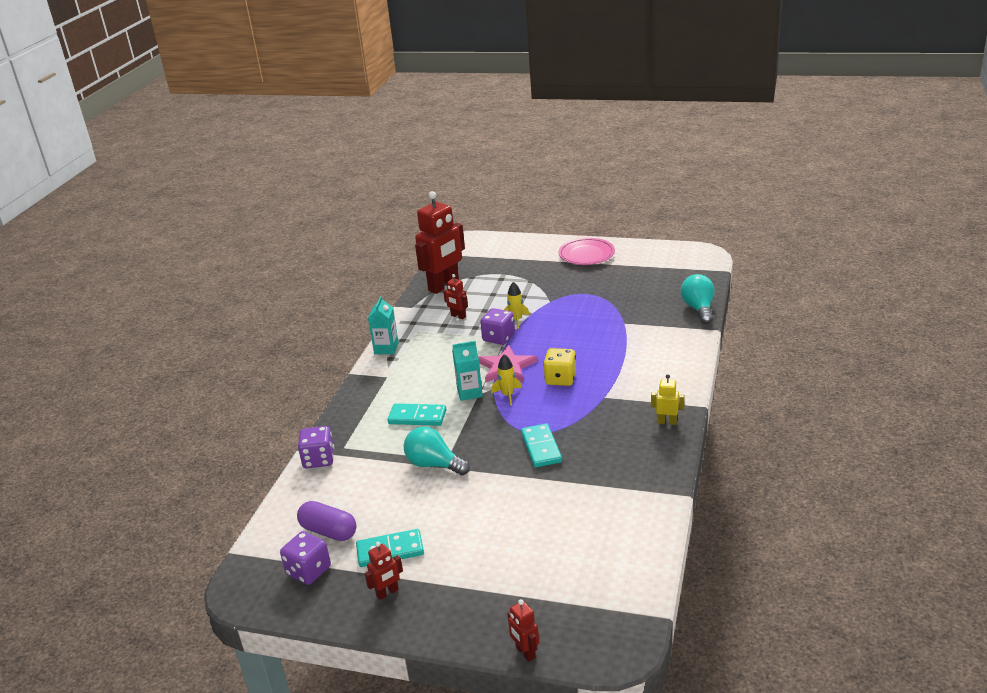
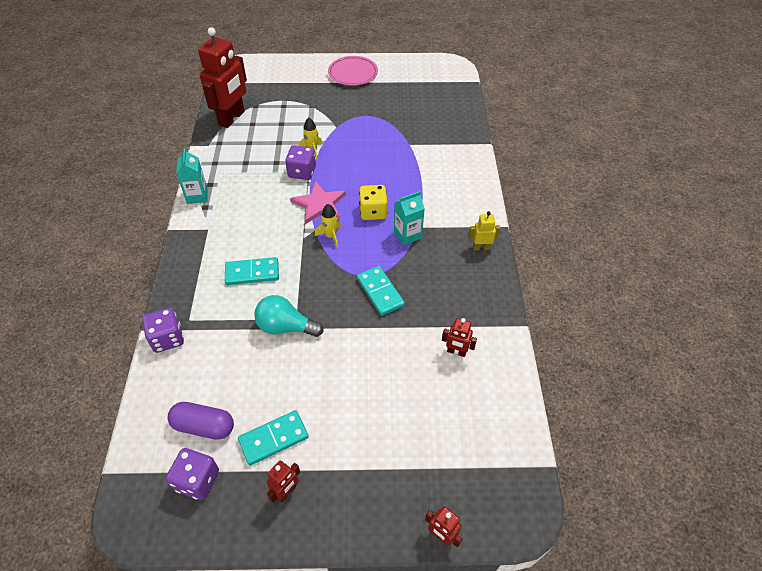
camera: 20 degrees left, 20 degrees up
red robot [443,274,468,319] -> red robot moved to [442,318,477,357]
turquoise carton [452,341,483,401] -> turquoise carton moved to [394,191,425,245]
turquoise light bulb [681,274,715,324] -> none

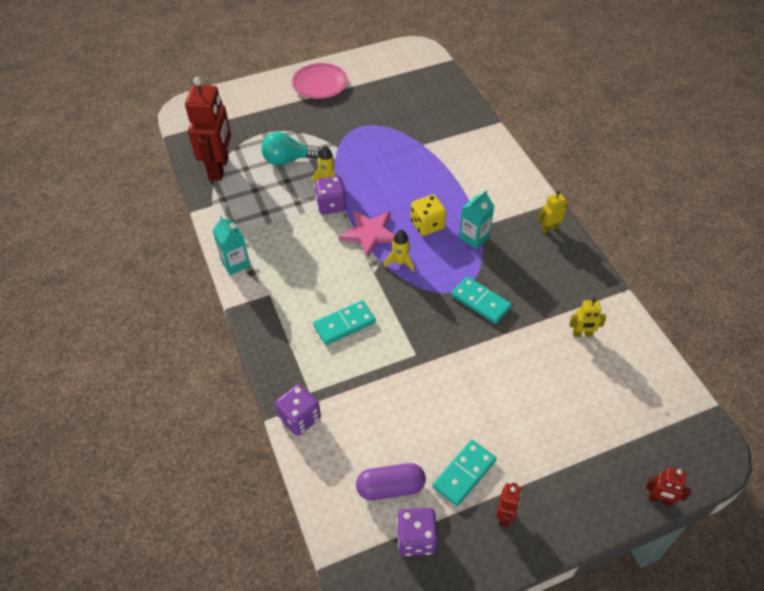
camera: 20 degrees left, 0 degrees up
turquoise light bulb [254,295,324,337] -> turquoise light bulb moved to [261,132,321,166]
red robot [442,318,477,357] -> yellow robot [569,298,606,337]

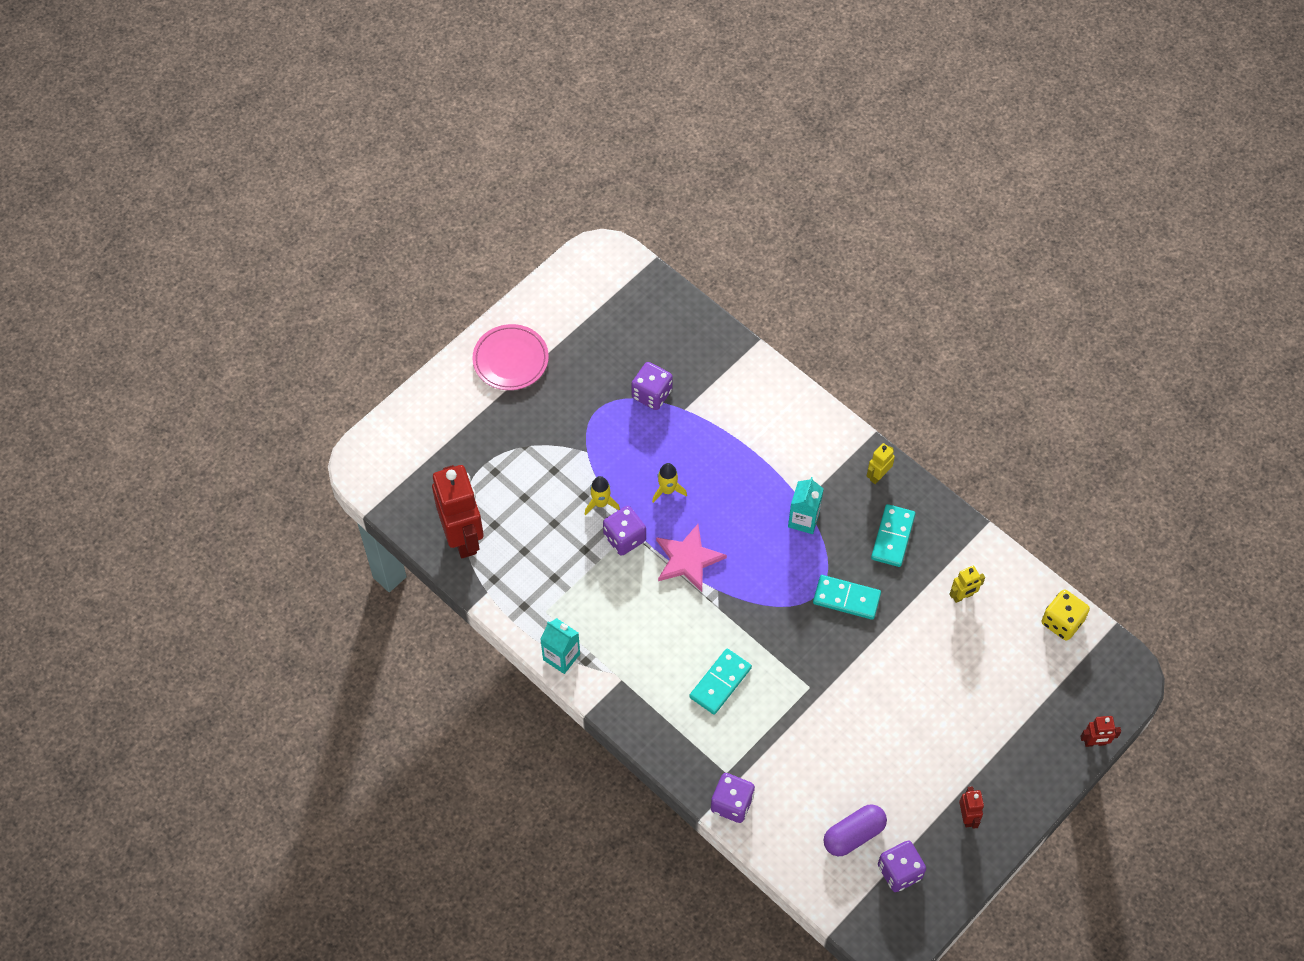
camera: 25 degrees left, 10 degrees up
turquoise light bulb [261,132,321,166] -> none
yellow rocket [384,230,414,272] -> yellow rocket moved to [652,463,687,503]
yellow dice [411,195,446,236] -> yellow dice moved to [1041,590,1090,641]
turquoise domino [432,440,497,506] -> turquoise domino moved to [871,504,915,567]
none -> purple dice [631,362,673,410]

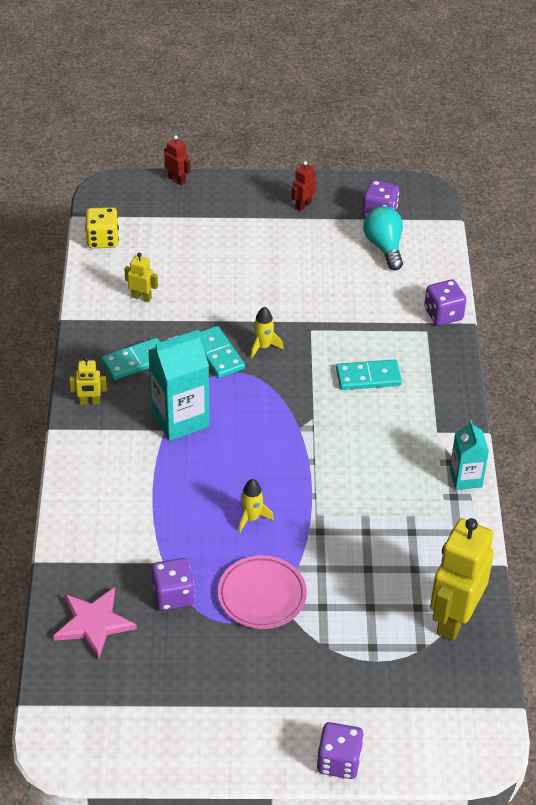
camera: 135 degrees left, 15 degrees down
red robot [432,465,484,558] -> yellow robot [430,518,494,641]
pink plate [472,324,549,390] -> pink plate moved to [218,555,307,629]
yellow rocket [585,476,620,515] -> yellow rocket moved to [251,307,284,358]
purple dice [603,506,646,556] -> purple dice moved to [317,722,364,779]
pink star [656,524,727,592] -> pink star moved to [53,587,137,660]
turquoise carton [788,477,824,534] -> turquoise carton [148,330,209,441], size x1.65
purple capsule [824,804,887,856] -> turquoise light bulb [363,206,403,271]

